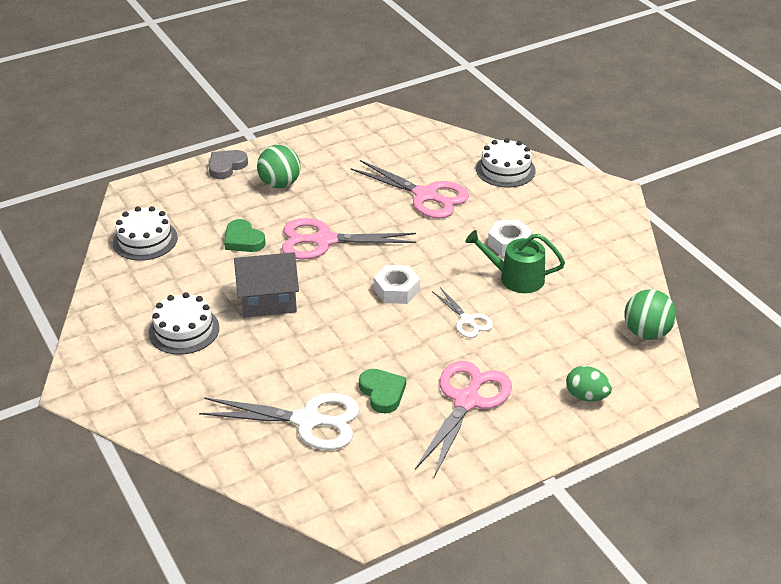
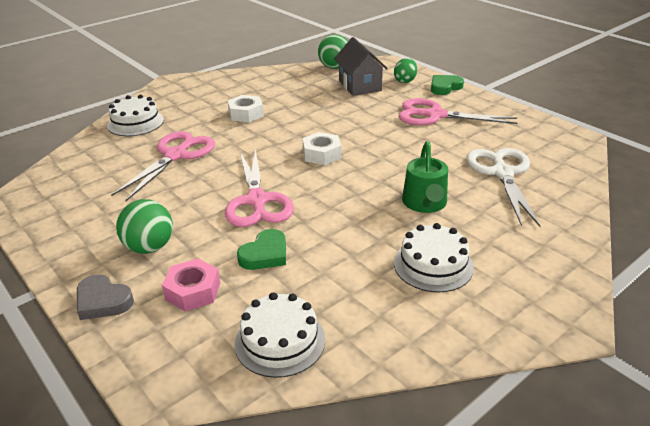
camera: 100 degrees left, 5 degrees down
grey house [234,252,299,318] -> grey house moved to [334,37,388,96]
green heart [359,369,406,413] -> green heart moved to [431,75,464,95]
white scissors [432,287,493,338] -> none
green watering can [466,230,565,293] -> green watering can moved to [402,141,448,213]
none -> pink nut [162,258,220,312]

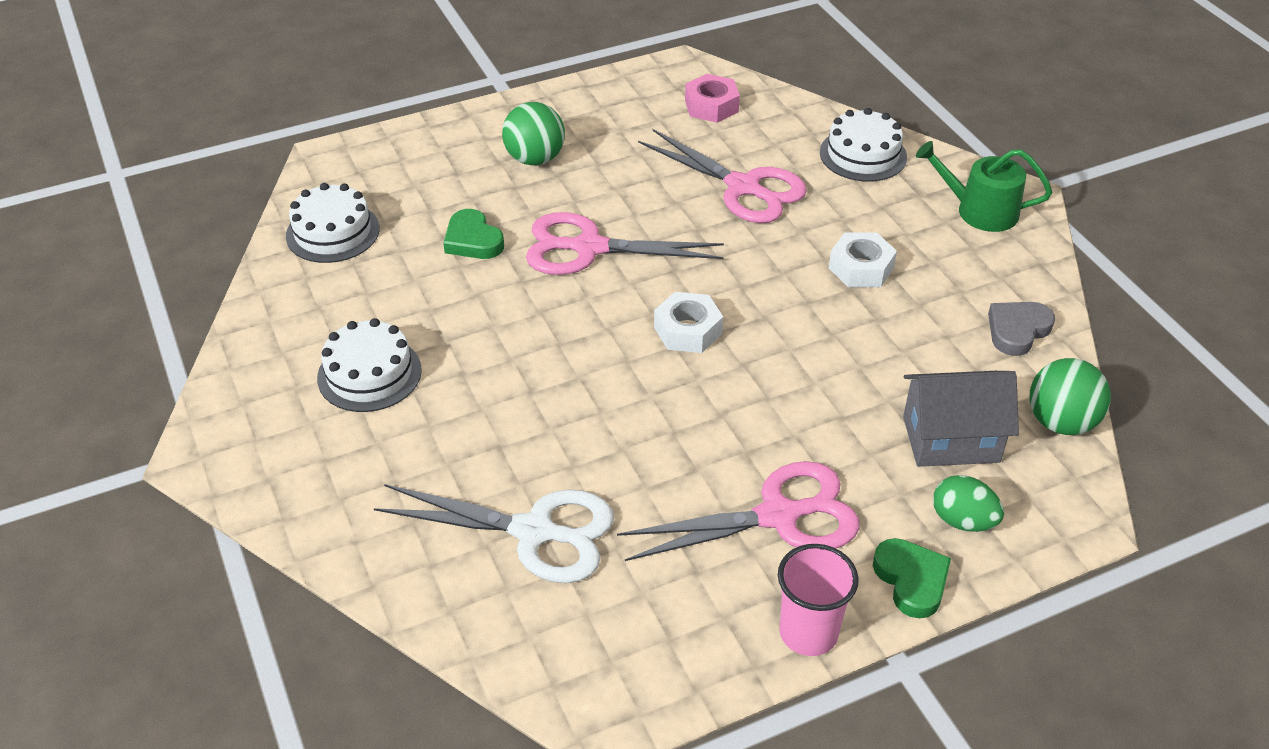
camera: 105 degrees right, 10 degrees up
grey heart [77,274,134,320] -> grey heart moved to [988,302,1055,356]
pink nut [162,258,220,312] -> pink nut moved to [685,74,740,123]
pink scissors [399,98,517,125] -> pink scissors turned 45 degrees clockwise [617,461,860,561]
green watering can [402,141,448,213] -> green watering can moved to [916,141,1052,232]
none -> pink cup [778,544,859,656]

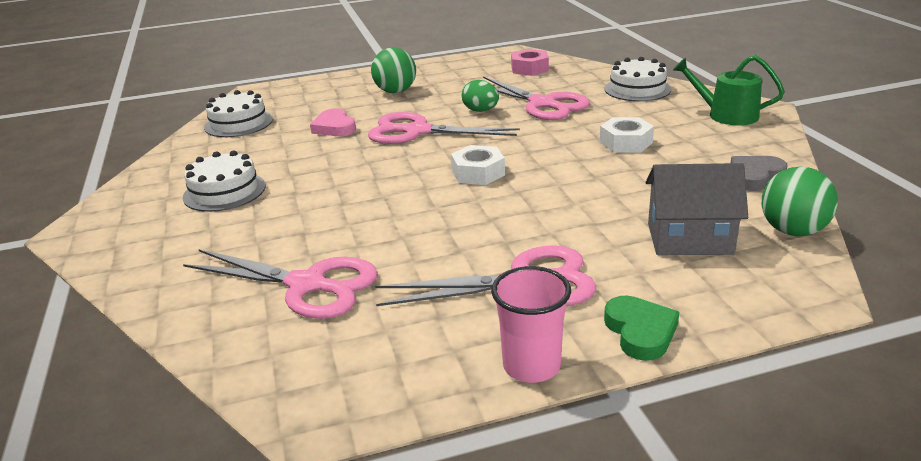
camera: 10 degrees right, 15 degrees down
white scissors [374,484,614,583] -> pink scissors [183,249,378,319]
green heart [443,209,504,259] -> pink heart [310,109,356,136]
green egg [933,475,1004,532] -> green egg moved to [462,80,499,112]

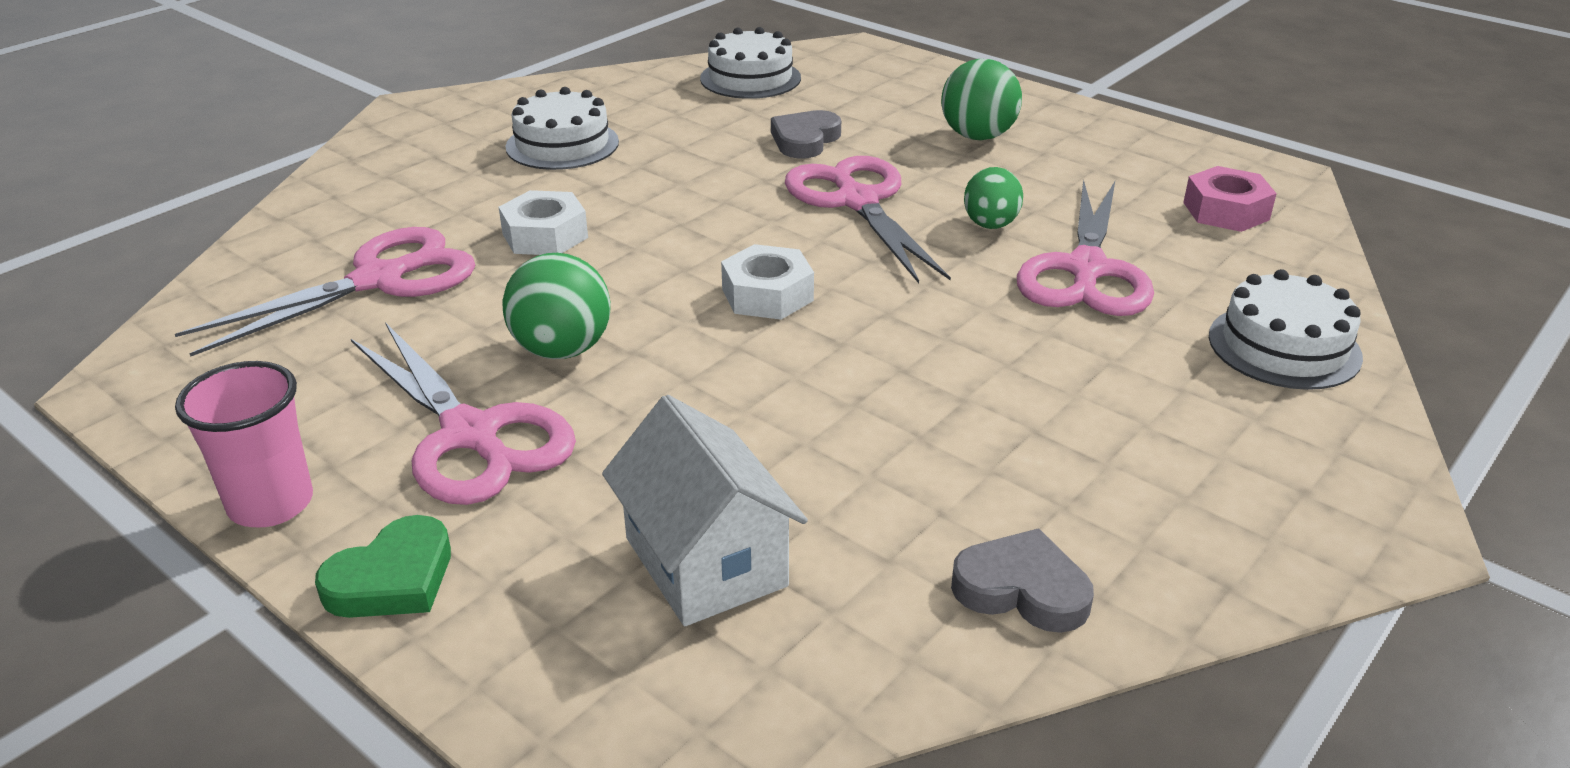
camera: 55 degrees right, 5 degrees up
pink scissors [183,249,378,319] -> pink scissors turned 120 degrees counterclockwise [175,227,475,357]
pink heart [310,109,356,136] -> grey heart [771,110,841,159]
white nut [600,117,654,153] -> white nut moved to [499,190,588,255]
grey house [646,163,748,255] -> white house [602,395,808,626]
green watering can [673,55,785,125] -> none
green ball [762,166,838,236] -> green ball moved to [503,253,611,359]

